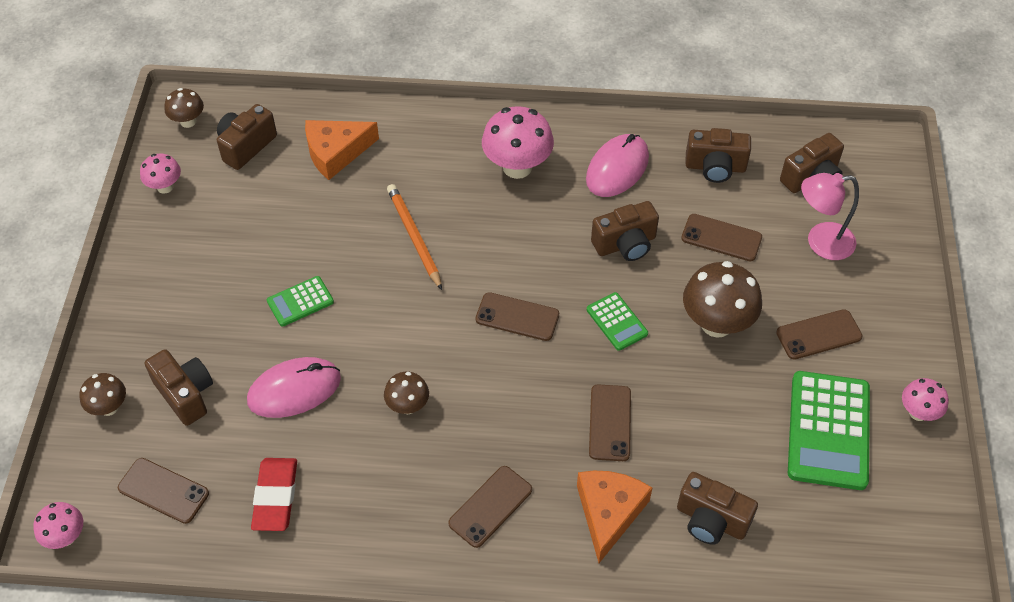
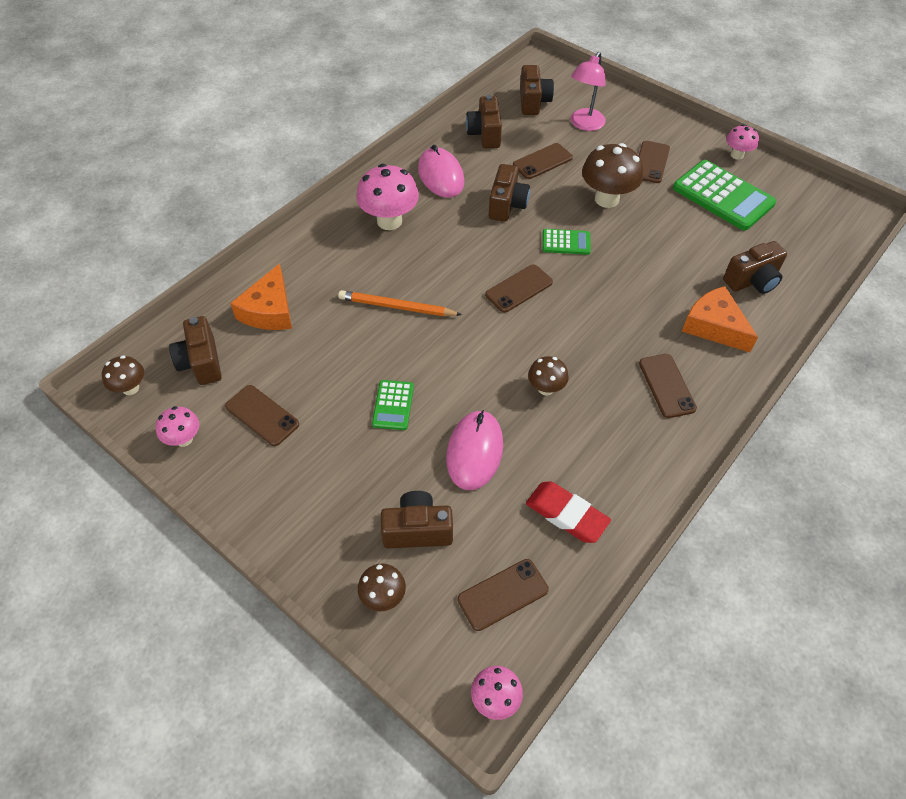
camera: 55 degrees left, 0 degrees up
brown phone [589,384,631,461] -> brown phone moved to [225,385,299,446]
brown camera [685,128,751,183] -> brown camera turned 135 degrees clockwise [466,95,502,148]

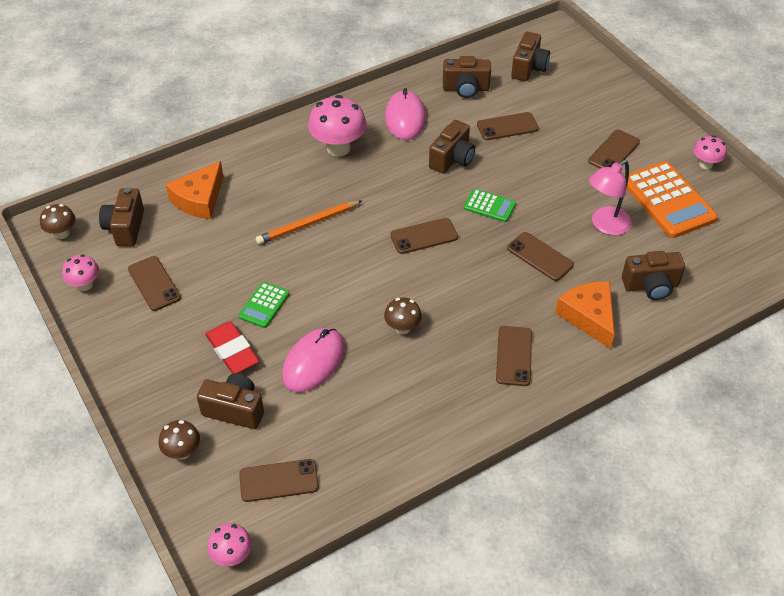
camera: 20 degrees right, 5 degrees down
orange pencil [338,290,462,316] -> orange pencil turned 60 degrees counterclockwise [256,200,363,244]
brown camera [466,95,502,148] -> brown camera turned 105 degrees counterclockwise [443,56,491,98]
red eraser [526,481,611,543] -> red eraser moved to [205,321,259,374]
pink lamp [571,52,606,131] -> pink lamp moved to [589,160,632,235]
brown mushroom [582,143,643,208] -> none
green calculator [673,160,776,231] -> orange calculator [624,161,718,238]
none -> brown phone [507,232,574,281]

